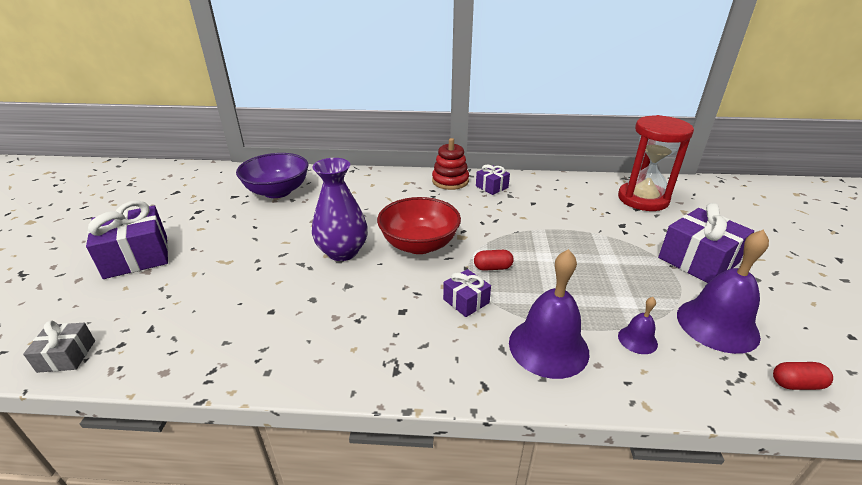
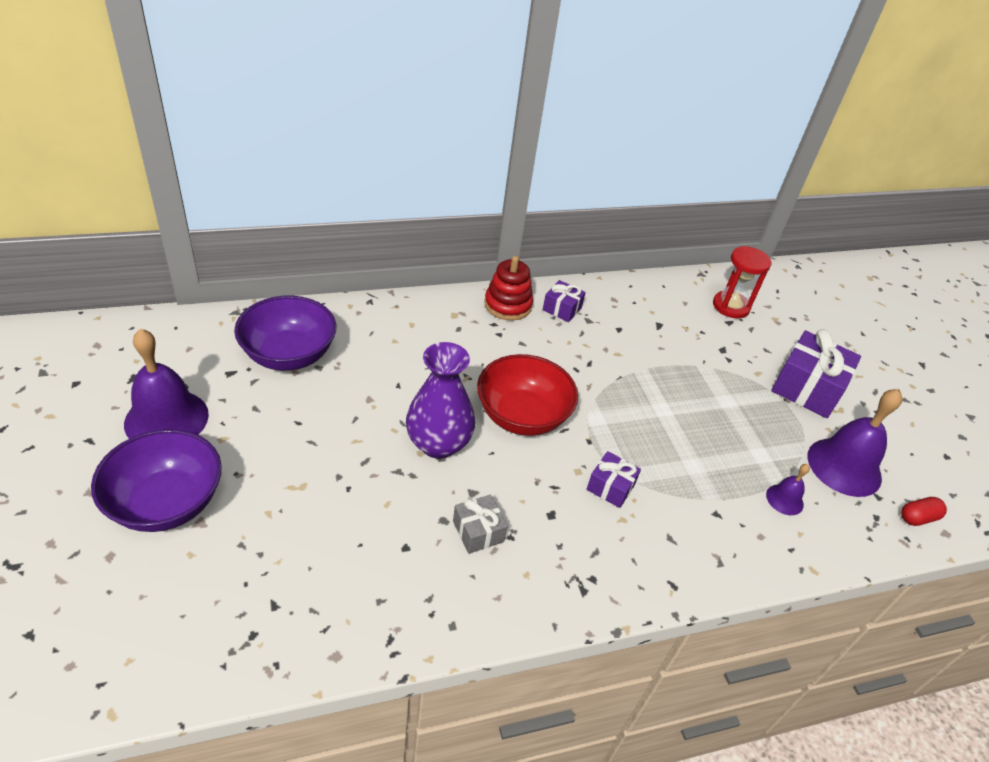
camera: 25 degrees left, 10 degrees up
grey gift [23,320,95,373] -> grey gift moved to [453,495,508,554]
purple gift [86,200,168,279] -> purple bowl [91,429,222,532]
red capsule [474,250,514,271] -> none
purple bell [509,249,589,379] -> purple bell moved to [124,329,209,439]
red hourglass [618,115,694,211] -> red hourglass [713,246,772,318], size x0.67

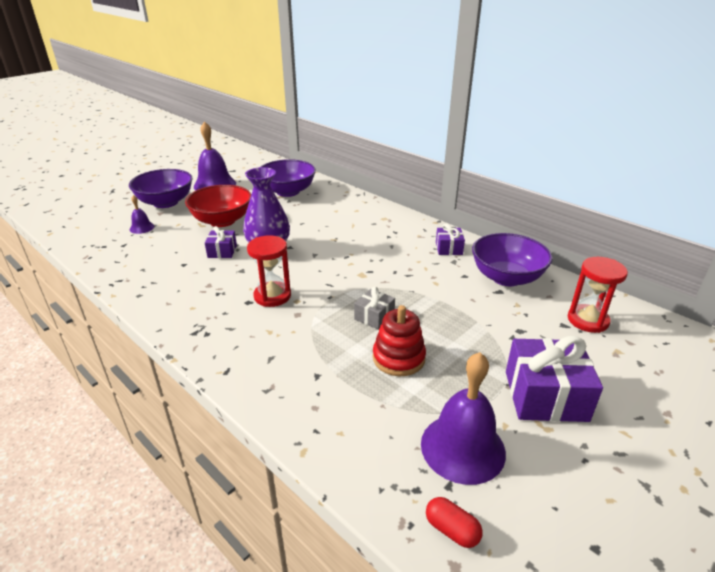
camera: 65 degrees right, 10 degrees down
grey gift [453,495,508,554] -> grey gift moved to [354,287,395,330]
red bowl [477,354,578,436] -> red bowl moved to [185,185,251,227]
red stacking toy [484,256,533,321] -> red stacking toy moved to [373,305,426,376]
purple gift [587,451,641,508] -> purple gift moved to [205,226,237,258]
purple bell [766,464,810,515] -> purple bell moved to [130,195,154,234]
none -> red hourglass [247,235,291,307]
none -> purple bowl [472,233,553,286]

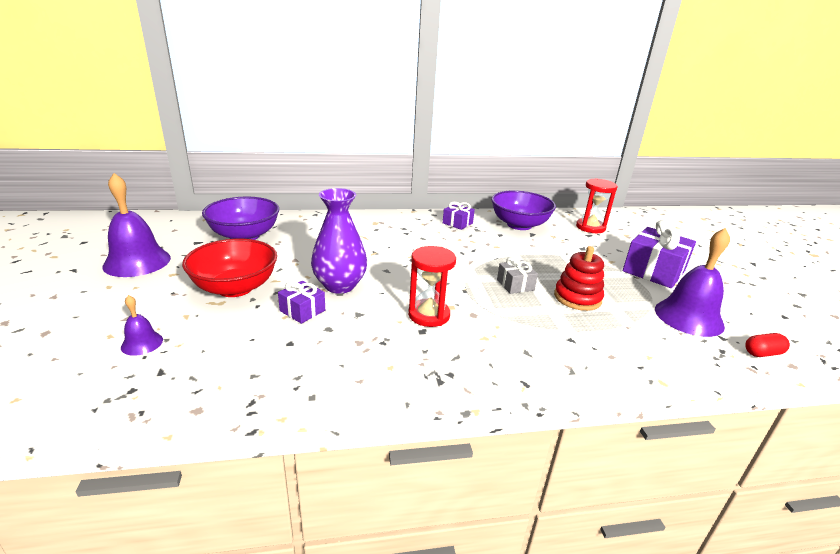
camera: 55 degrees left, 5 degrees down
purple bowl [129,169,193,208] -> none

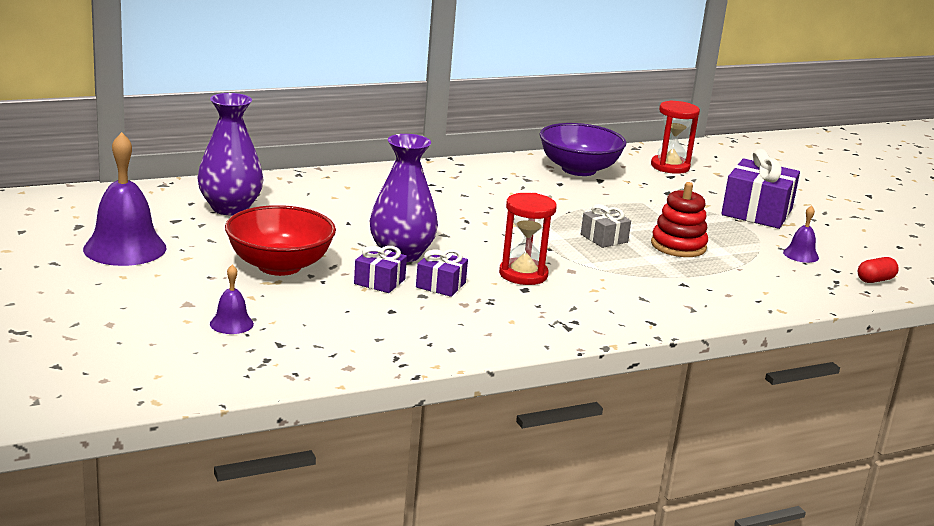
camera: 15 degrees left, 5 degrees down
purple bowl [202,196,279,240] -> purple vase [198,93,263,215]
purple gift [443,202,475,230] -> purple gift moved to [416,249,468,297]
purple bell [655,228,730,337] -> purple bell [783,205,819,263], size x0.48

